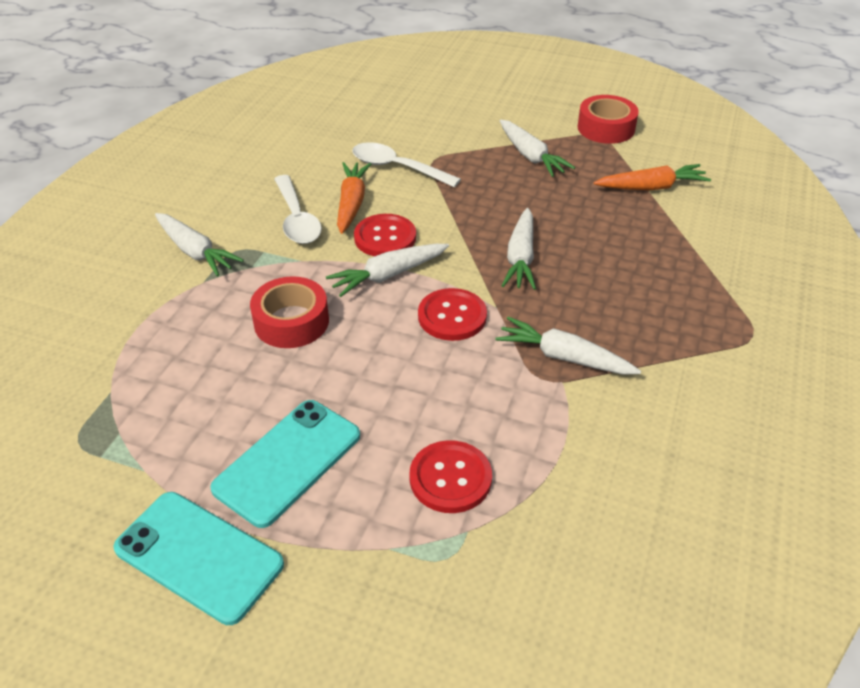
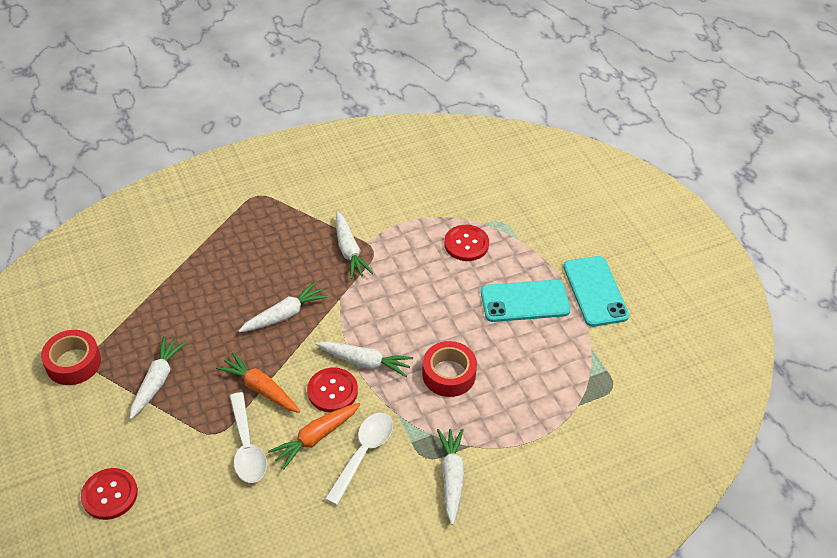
camera: 135 degrees left, 5 degrees up
red button [418,288,487,341] -> red button moved to [81,468,138,520]
orange carrot [594,164,711,190] -> orange carrot moved to [216,352,300,413]

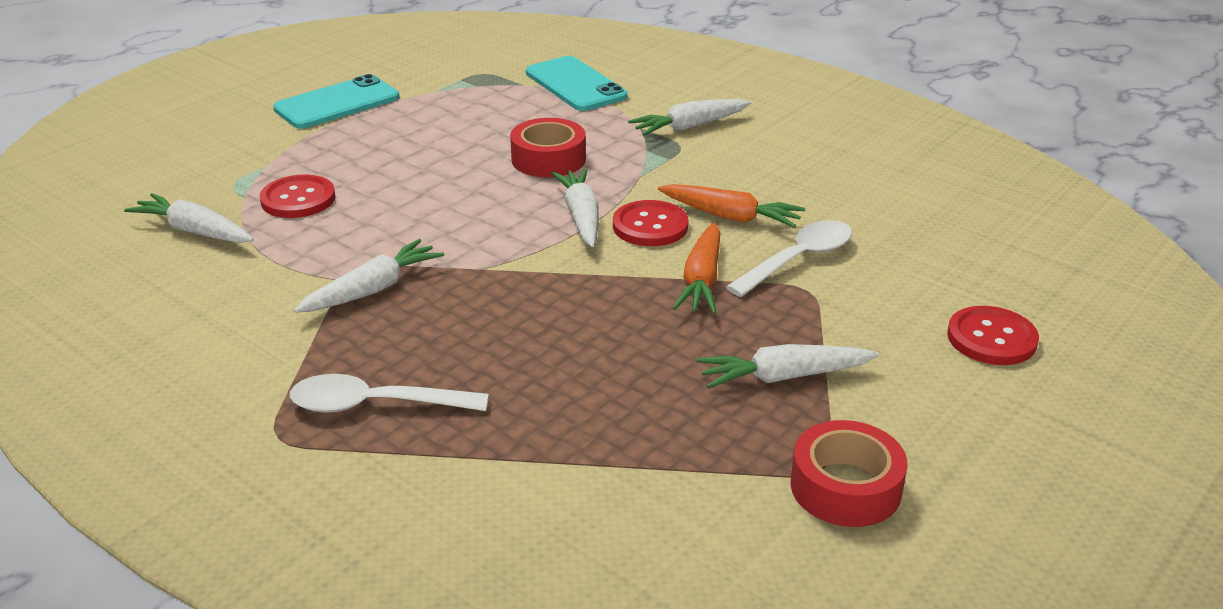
camera: 115 degrees left, 15 degrees down
white carrot [238,282,328,332] -> white carrot moved to [124,193,254,243]
white spoon [325,413,393,505] -> white spoon moved to [290,374,489,413]
turquoise phone [481,280,570,322] -> turquoise phone moved to [526,56,628,111]

